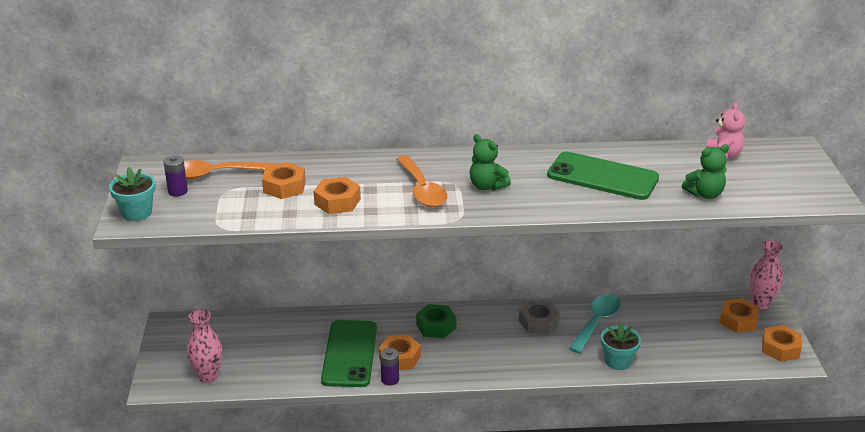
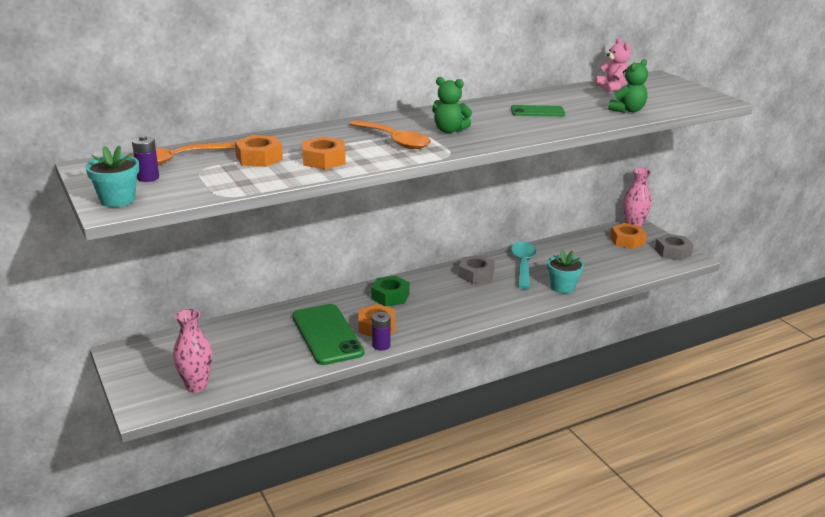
camera: 25 degrees left, 5 degrees down
green phone [547,152,659,200] -> green phone [511,105,565,117], size x0.54
orange nut [762,325,802,362] -> grey nut [655,234,693,261]

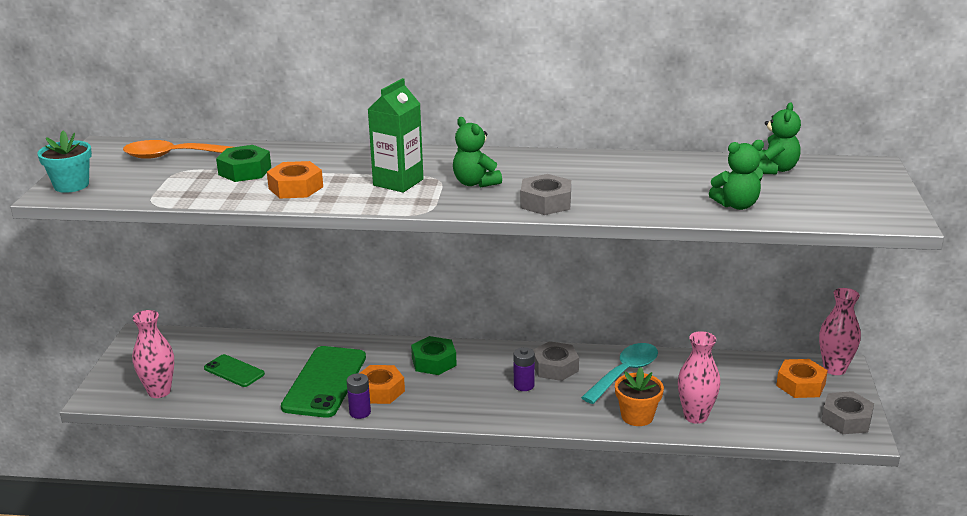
camera: 35 degrees right, 0 degrees up
purple battery [132,135,159,182] -> purple battery moved to [514,347,535,391]
orange nut [235,135,283,167] -> green nut [216,145,271,182]
orange spoon [350,120,431,149] -> green carton [367,78,424,193]
green phone [511,105,565,117] -> green phone moved to [204,354,265,387]
turquoise flower pot [547,250,584,294] -> orange flower pot [615,367,664,426]
pink teddy bear [595,38,631,92] -> green teddy bear [758,102,801,174]
none -> grey nut [521,174,571,215]
none -> pink vase [678,331,721,424]

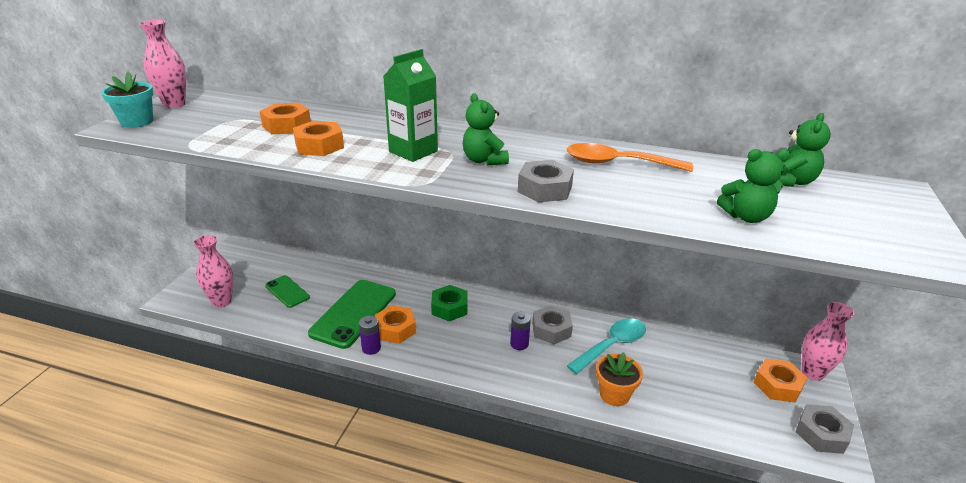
camera: 10 degrees right, 5 degrees up
orange spoon [123,140,232,159] -> orange spoon moved to [567,143,693,172]
green nut [216,145,271,182] -> orange nut [259,103,311,134]
pink vase [678,331,721,424] -> pink vase moved to [139,20,186,108]

